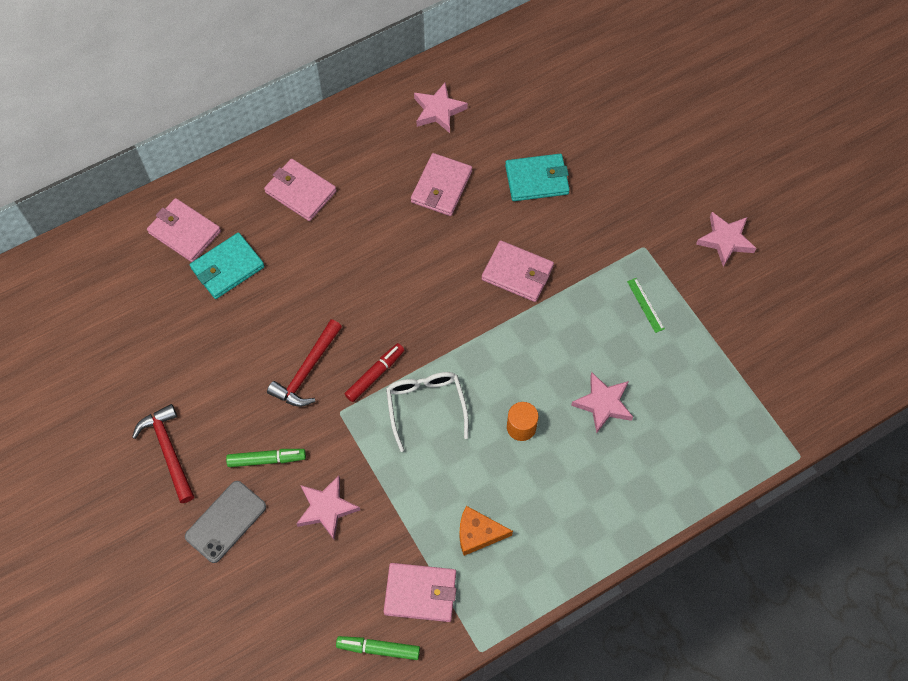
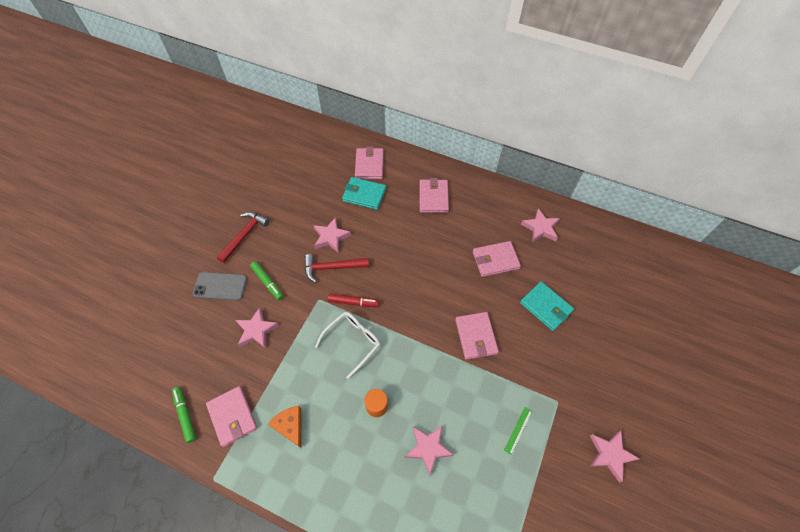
camera: 55 degrees right, 5 degrees down
none -> pink star [313,217,351,253]

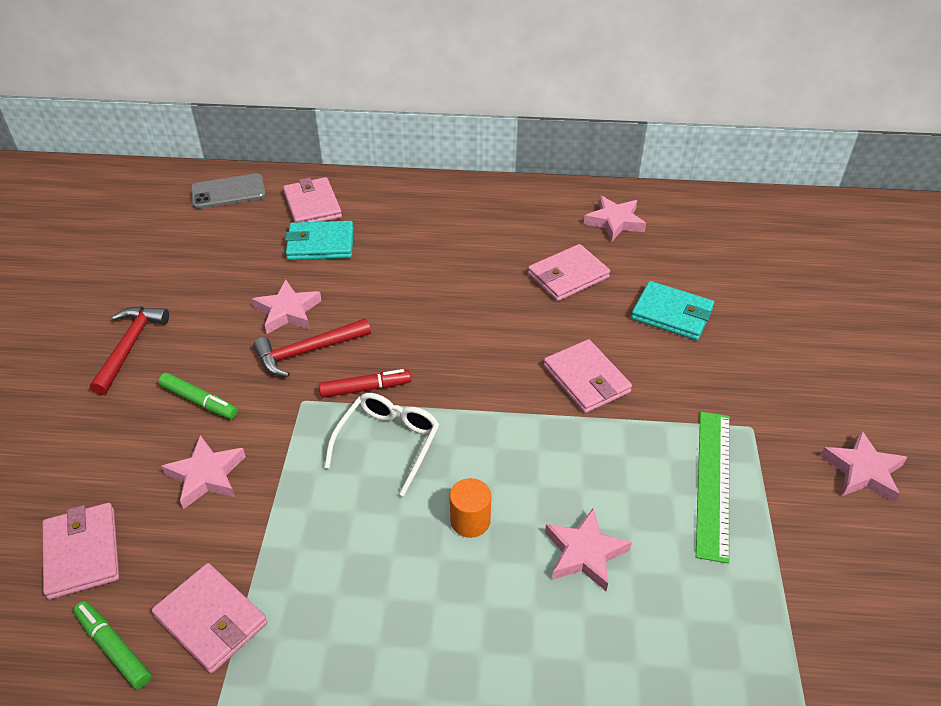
camera: 20 degrees left, 15 degrees down
grey phone [193,272,247,301] -> grey phone moved to [191,173,266,209]
orange cheese [268,406,301,448] -> none
pink wallet [419,178,449,213] -> pink wallet moved to [43,503,119,600]
green ruler [504,407,532,455] -> green ruler [696,412,730,564], size x2.13

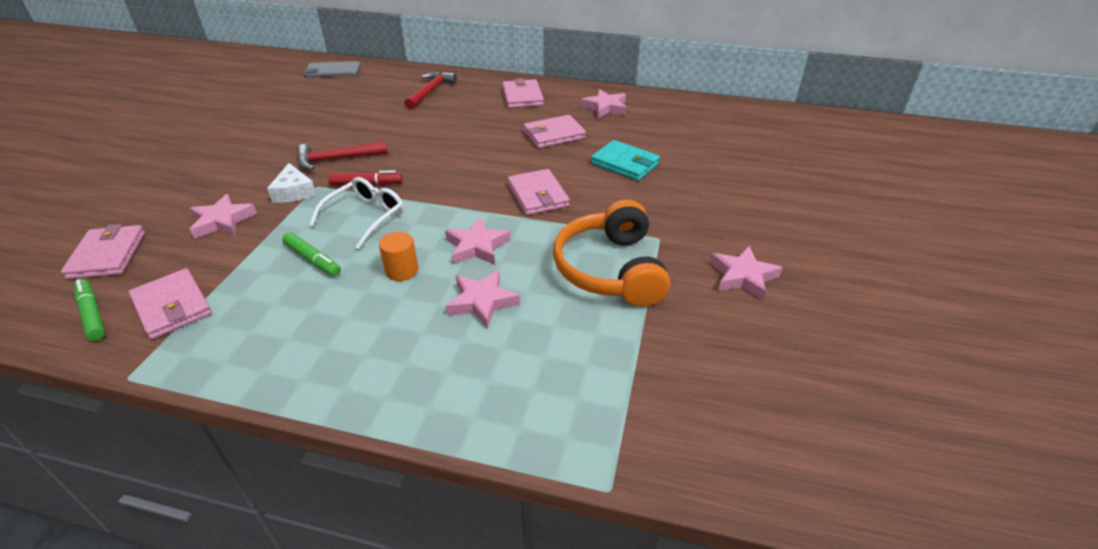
camera: 10 degrees right, 5 degrees down
red hammer [90,306,169,395] -> red hammer moved to [404,71,457,109]
green marker [158,373,238,419] -> green marker moved to [282,232,341,276]
pink star [252,280,322,334] -> pink star moved to [445,217,511,265]
pink wallet [283,177,342,223] -> pink wallet moved to [502,78,544,108]
turquoise wallet [285,221,354,260] -> none
green ruler [696,412,730,564] -> orange headphones [553,199,670,307]
none -> white cheese [267,163,316,203]

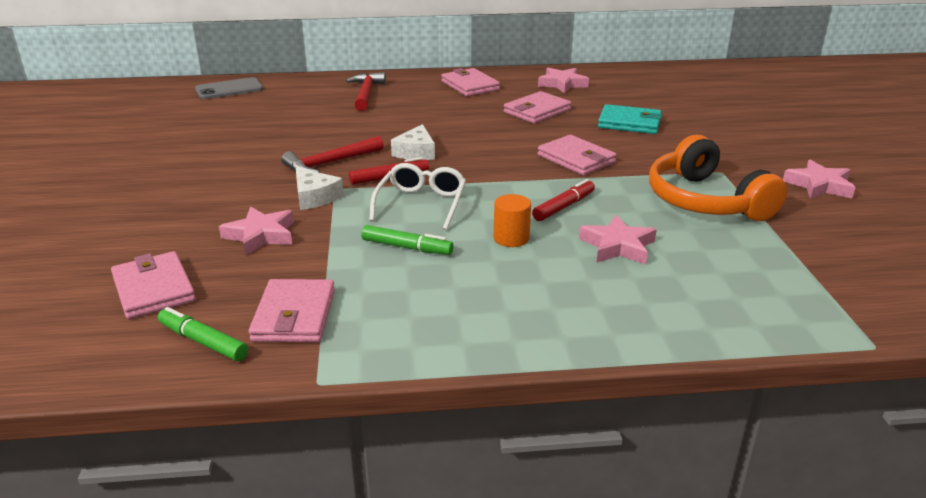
camera: 20 degrees left, 10 degrees down
pink wallet [129,268,212,339] -> pink wallet turned 60 degrees clockwise [249,279,335,342]
pink star [445,217,511,265] -> red marker [532,179,595,221]
none -> white cheese [391,124,435,160]

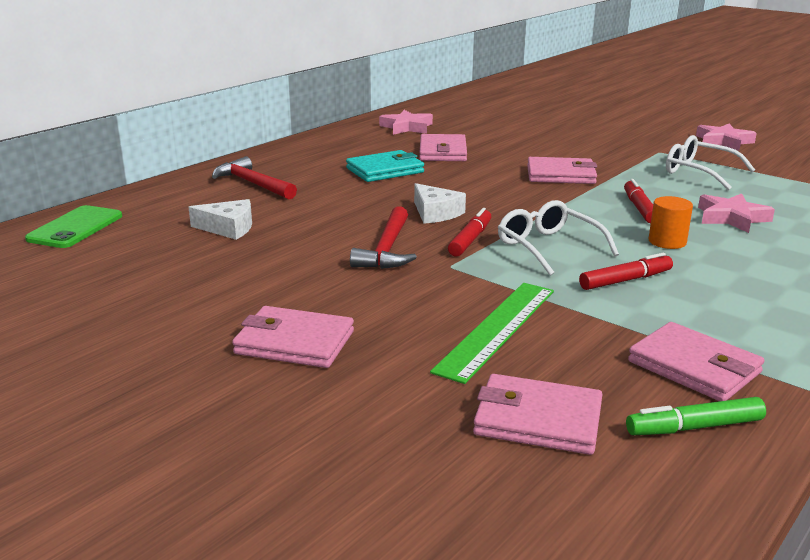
camera: 45 degrees left, 5 degrees down
grey phone [195,77,263,99] -> green phone [25,205,122,248]
pink star [219,207,294,256] -> green ruler [430,283,554,384]
white cheese [296,168,344,210] -> white cheese moved to [189,199,252,240]
green marker [361,225,454,255] -> red marker [579,253,673,290]
pink wallet [441,68,500,97] -> pink wallet moved to [232,306,354,368]
turquoise wallet [598,104,662,134] -> turquoise wallet moved to [346,150,424,182]
orange headphones [649,135,787,221] -> white glasses [666,135,755,190]

